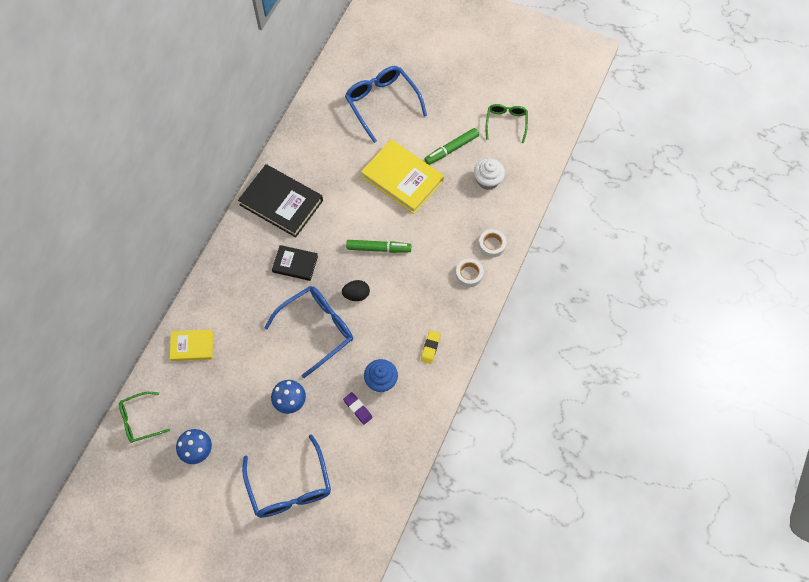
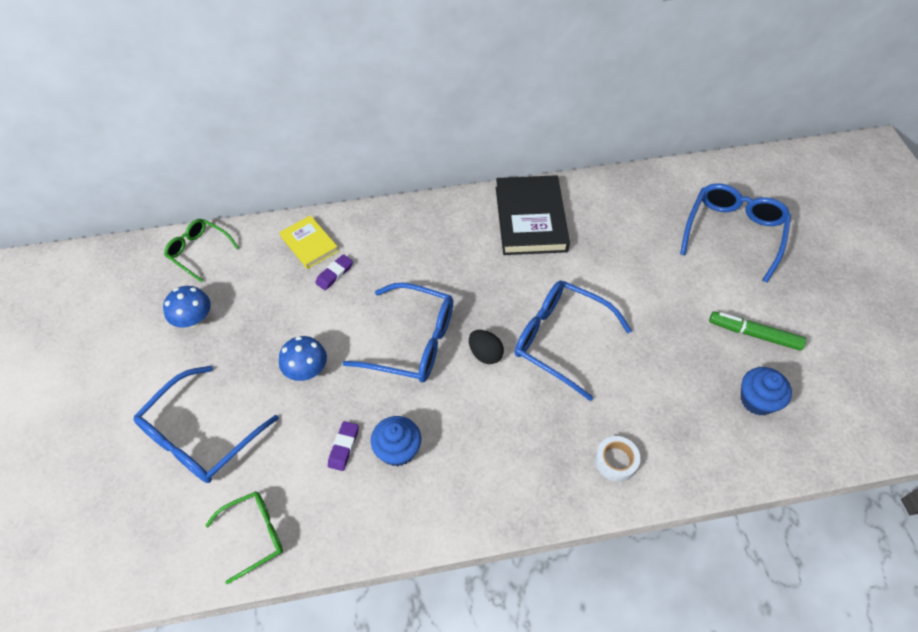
camera: 55 degrees right, 10 degrees down
black book [272,245,318,281] -> none
green marker [346,240,411,253] -> blue glasses [515,280,632,401]
yellow book [361,140,444,214] -> none
yellow eraser [421,331,440,364] -> none
white cupcake [474,158,505,190] -> blue cupcake [741,367,792,415]
white tape [479,229,507,257] -> none
green glasses [486,104,528,143] -> green glasses moved to [205,491,283,584]
none -> purple eraser [315,254,353,290]

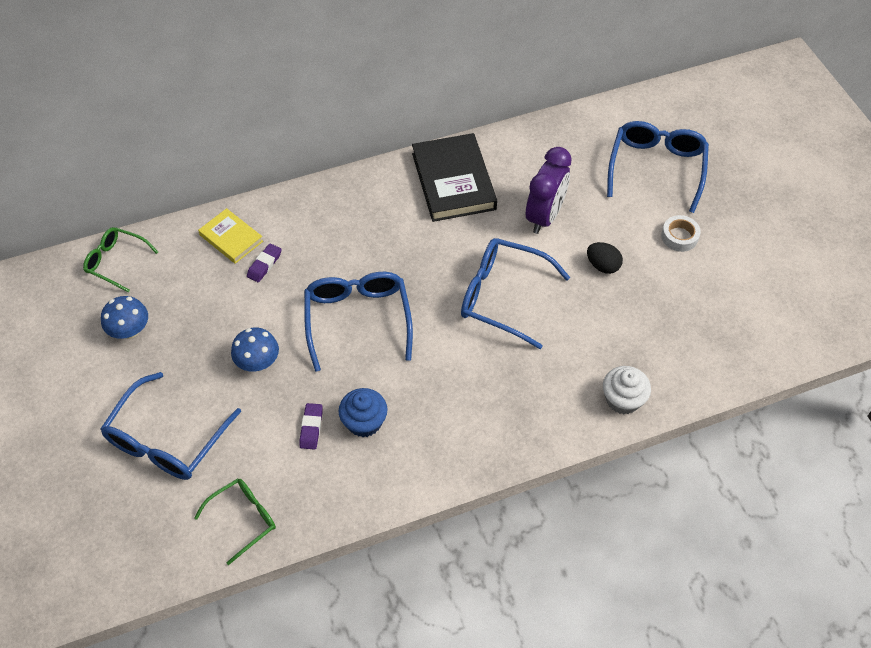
camera: 10 degrees left, 0 degrees up
blue glasses [343,283,453,382] -> blue glasses turned 105 degrees counterclockwise [304,272,413,372]
black egg [469,330,504,364] -> black egg moved to [587,242,623,274]
white tape [595,436,640,482] -> white tape moved to [661,215,701,252]
green marker [709,311,806,351] -> none
blue cupcake [741,367,792,415] -> none
none -> purple clock [526,147,572,234]
none -> white cupcake [603,366,651,414]

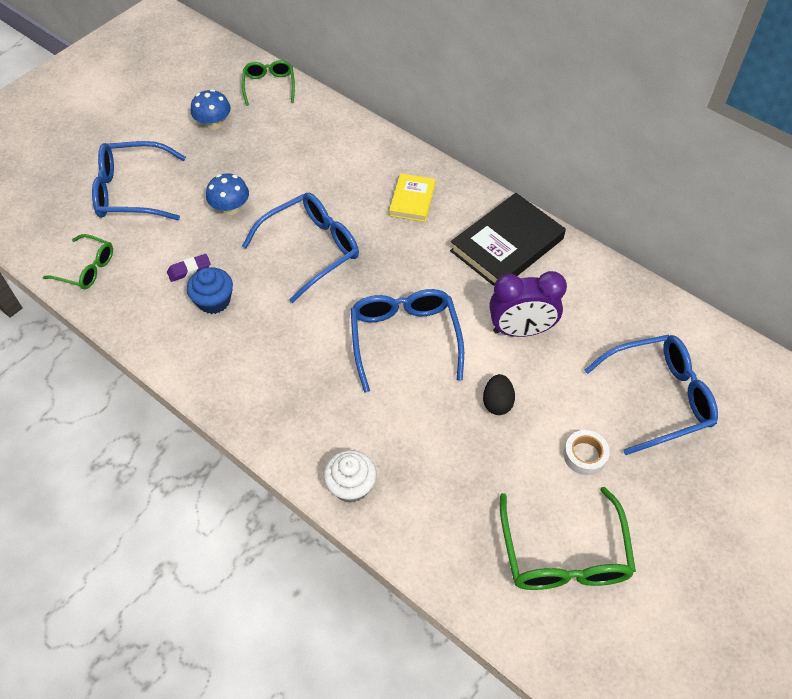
camera: 60 degrees right, 0 degrees up
yellow book [198,208,263,264] -> yellow book moved to [389,173,436,222]
purple eraser [247,243,282,282] -> none
none -> green glasses [500,487,636,590]

